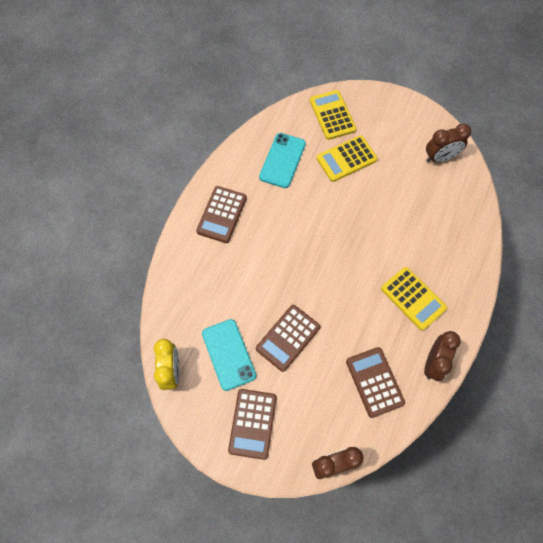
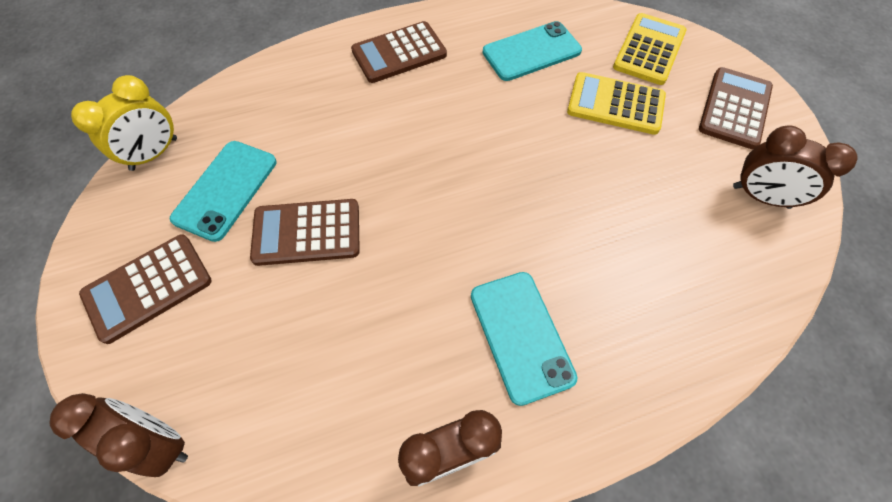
camera: 45 degrees right, 5 degrees down
brown calculator [346,347,405,418] -> brown calculator moved to [699,67,773,149]
yellow calculator [381,267,447,330] -> turquoise phone [471,272,578,406]

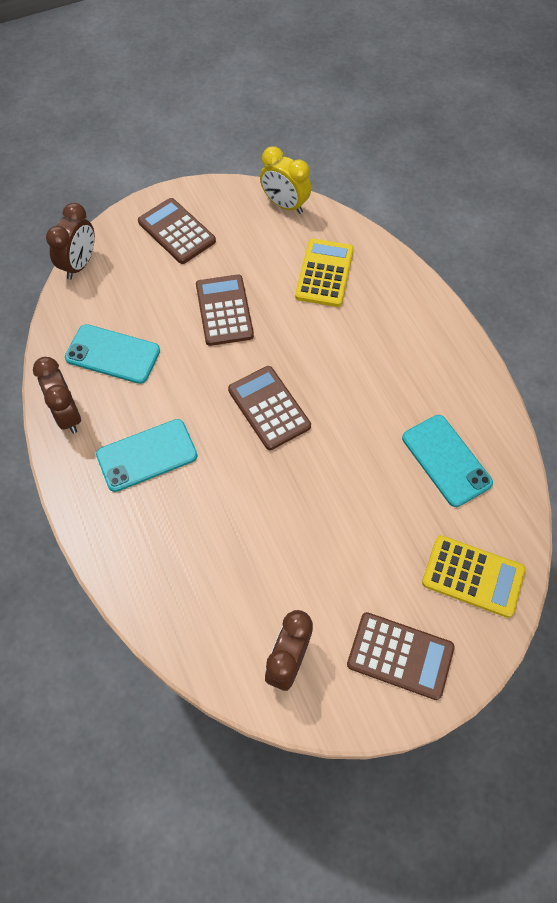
camera: 85 degrees right, 0 degrees up
turquoise phone [170,141,277,242] -> turquoise phone moved to [65,324,160,384]
brown calculator [351,21,447,83] -> brown calculator moved to [228,366,311,450]
yellow calculator [567,72,666,135] -> yellow calculator moved to [295,239,354,307]

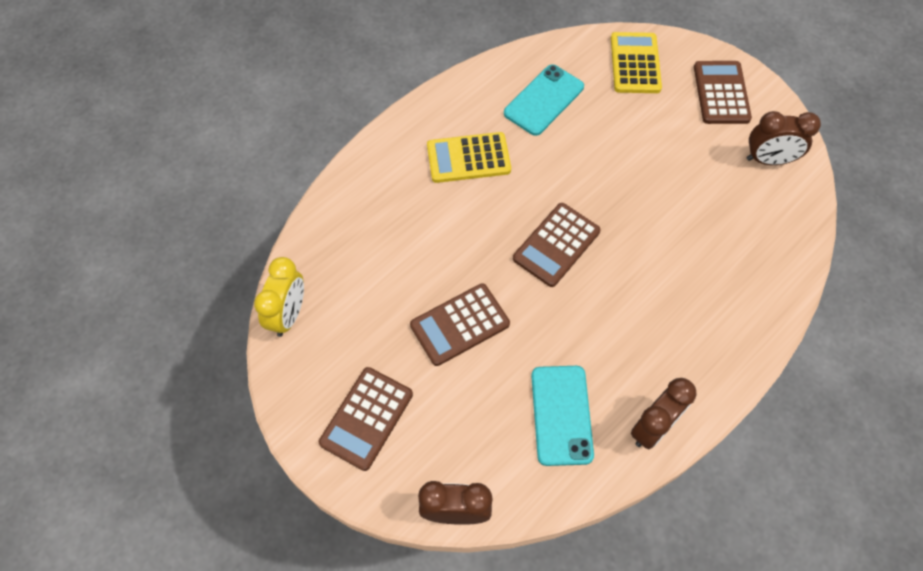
camera: 110 degrees left, 0 degrees up
turquoise phone [96,419,197,492] -> none
yellow calculator [295,239,354,307] -> yellow calculator moved to [427,132,511,183]

